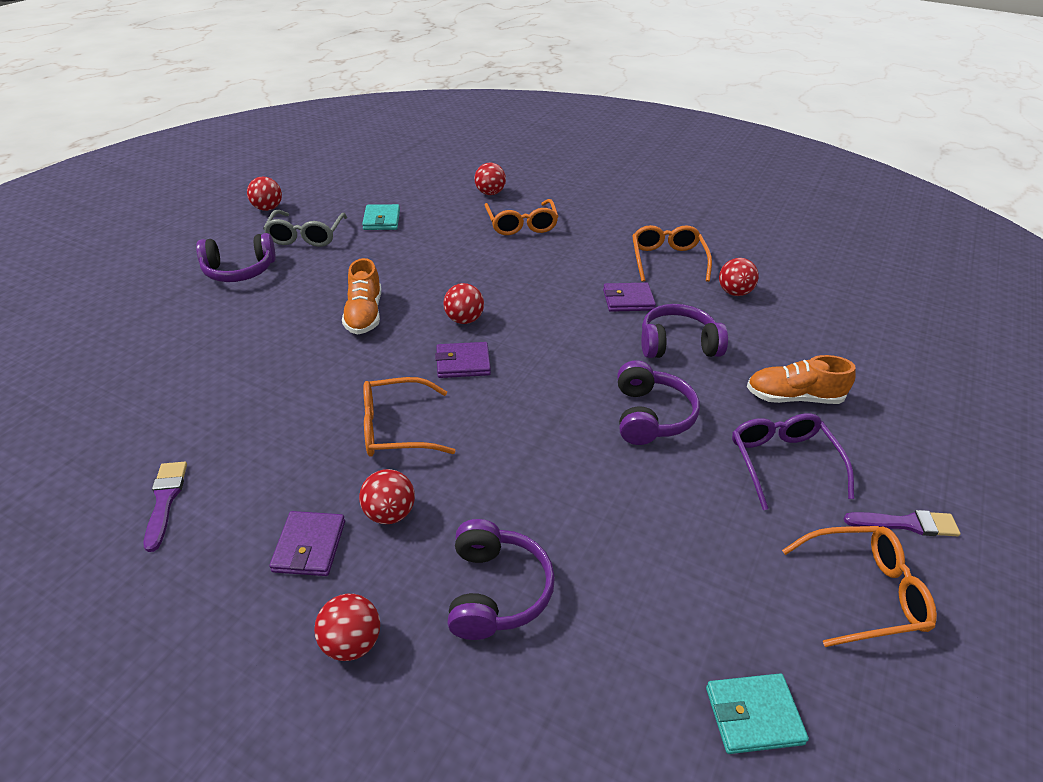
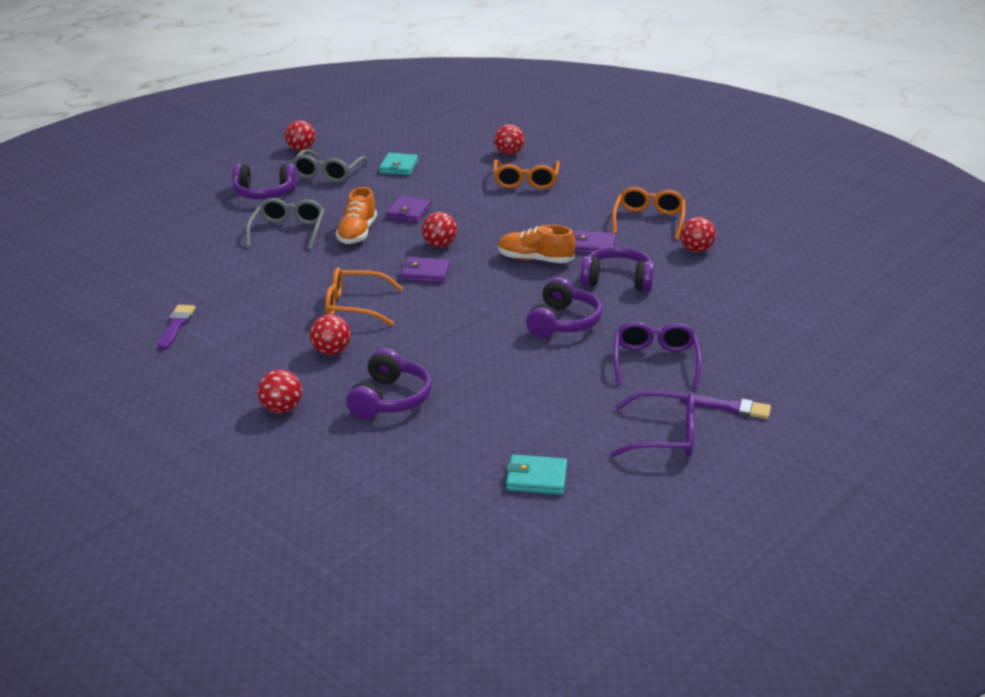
camera: 15 degrees right, 10 degrees down
purple wallet [269,511,345,576] -> purple wallet moved to [386,196,431,223]
orange shoe [747,355,856,404] -> orange shoe moved to [498,225,575,263]
orange glasses [782,526,937,647] -> purple glasses [610,390,694,457]
none -> grey glasses [246,198,324,250]

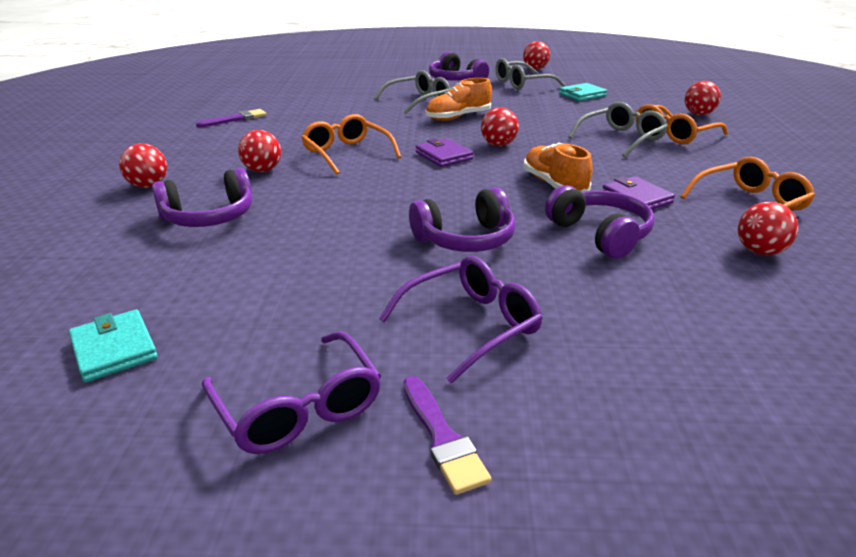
camera: 50 degrees right, 0 degrees up
purple wallet [386,196,431,223] -> none
none -> grey glasses [568,102,668,157]

